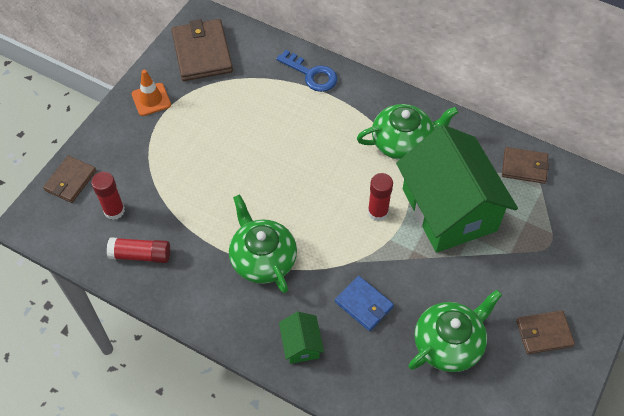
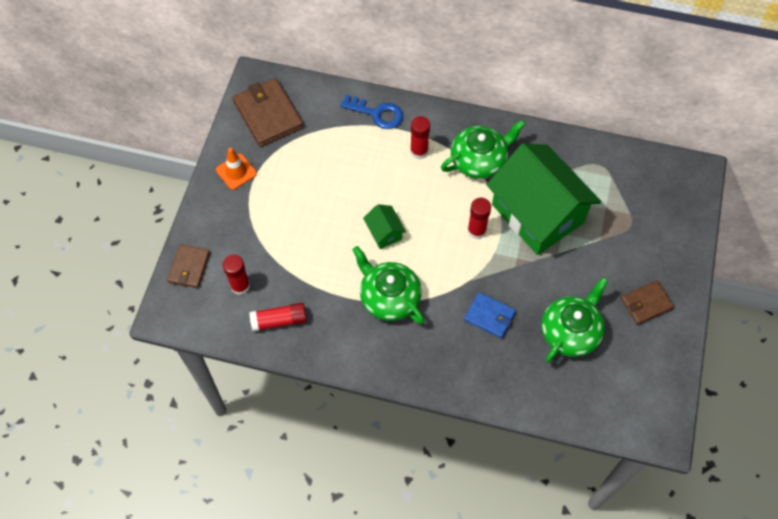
camera: 15 degrees left, 5 degrees up
green house [279,312,324,364] -> green house moved to [363,204,406,249]
brown wallet [502,147,549,184] -> none
none -> red glue stick [410,116,430,159]

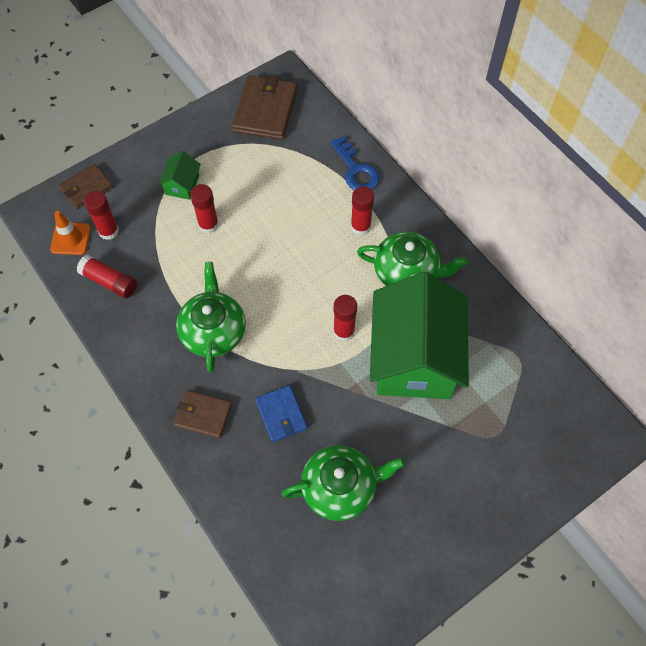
camera: 40 degrees right, 0 degrees up
orange traffic cone [216,148,257,190] -> orange traffic cone moved to [50,211,91,255]
green house [363,204,406,249] -> green house moved to [158,151,201,200]
brown wallet [621,280,674,325] -> brown wallet moved to [174,390,232,438]
none -> red glue stick [190,184,219,233]

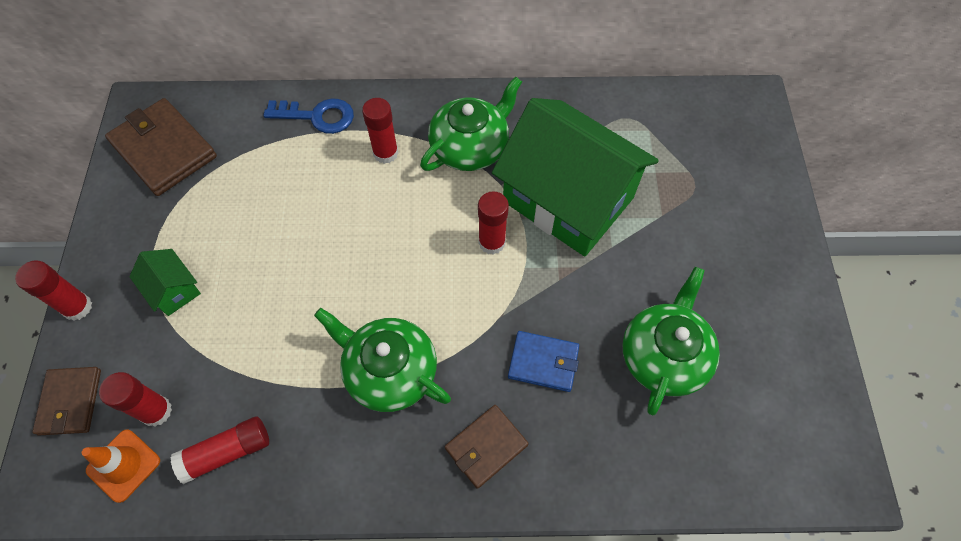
camera: 55 degrees left, 0 degrees up
red glue stick [190,184,219,233] -> red glue stick moved to [15,261,92,321]

